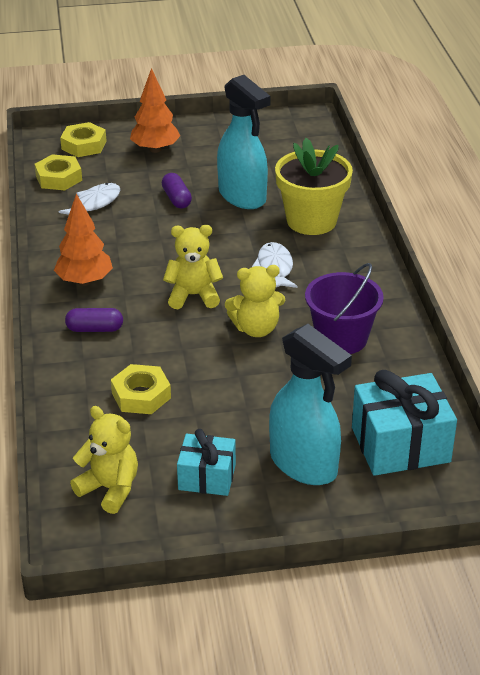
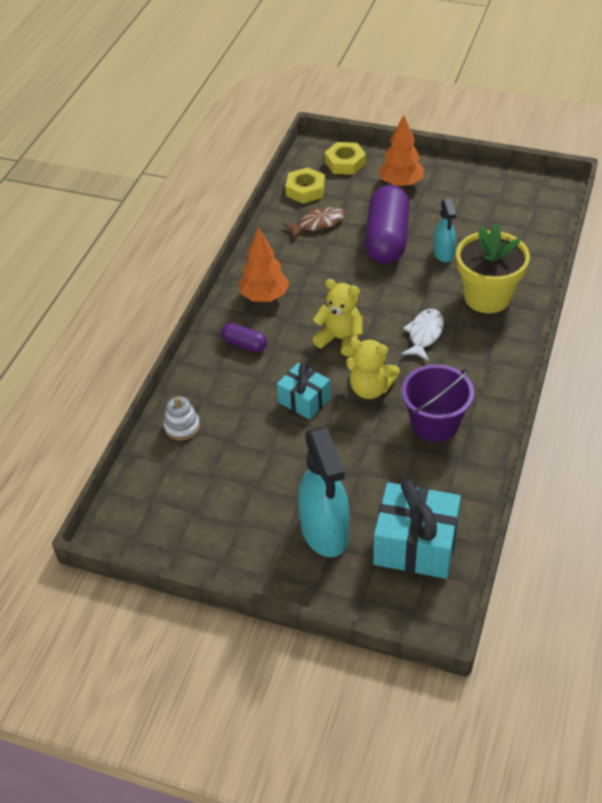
camera: 30 degrees right, 10 degrees up
white fish [59,183,120,215] -> brown fish [283,207,345,238]
yellow teddy bear [70,406,138,514] -> none
yellow nut [111,364,171,414] -> none
purple capsule [162,173,192,208] -> purple capsule [365,185,410,264], size x2.15
turquoise gift [177,429,236,496] -> turquoise gift moved to [277,363,331,420]
turquoise spray bottle [217,75,271,209] -> turquoise spray bottle [434,198,456,262], size x0.55
none -> white stacking toy [164,397,200,440]

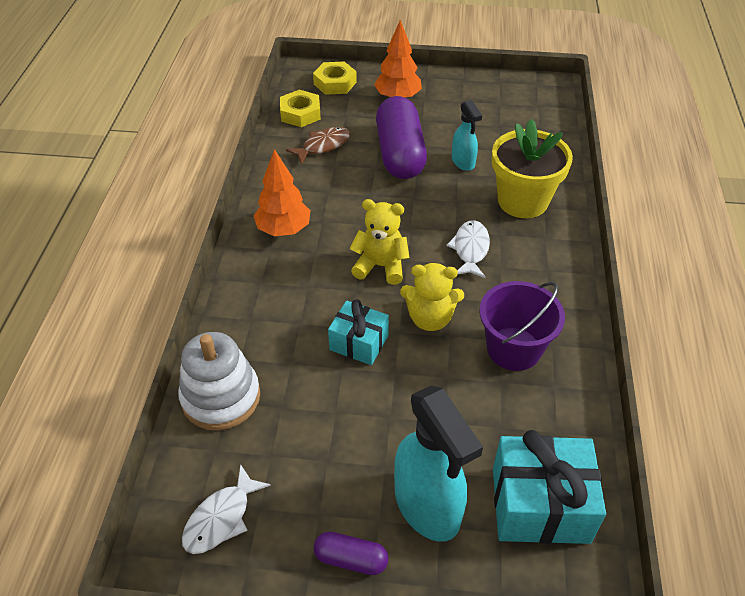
camera: 15 degrees left, 0 degrees up
white stacking toy [164,397,200,440] -> white stacking toy [178,332,260,430], size x1.82
purple capsule [221,323,267,352] -> purple capsule moved to [314,532,388,575]
none -> white fish [182,464,271,554]

